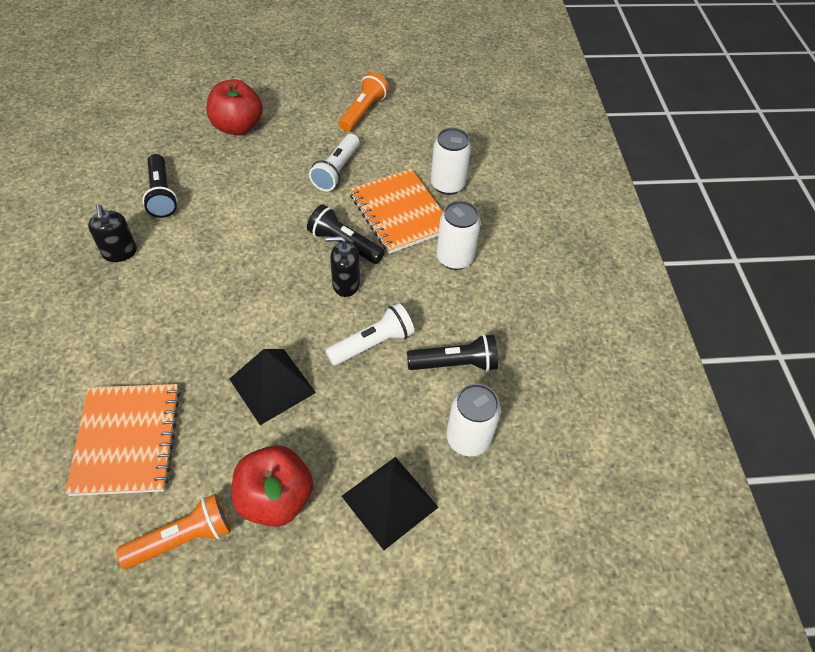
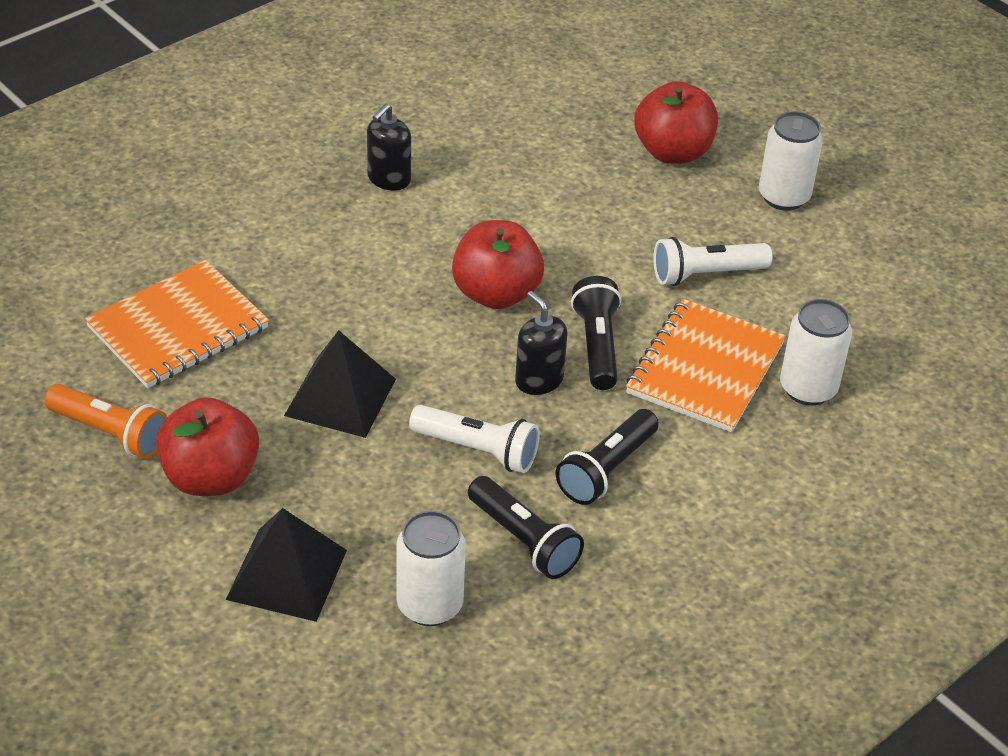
camera: 55 degrees right, 10 degrees down
black flashlight [143,154,178,218] -> black flashlight moved to [555,409,659,505]
orange flashlight [339,72,389,132] -> none
white can [436,201,481,270] -> white can moved to [759,111,823,211]
none -> red apple [452,220,544,309]

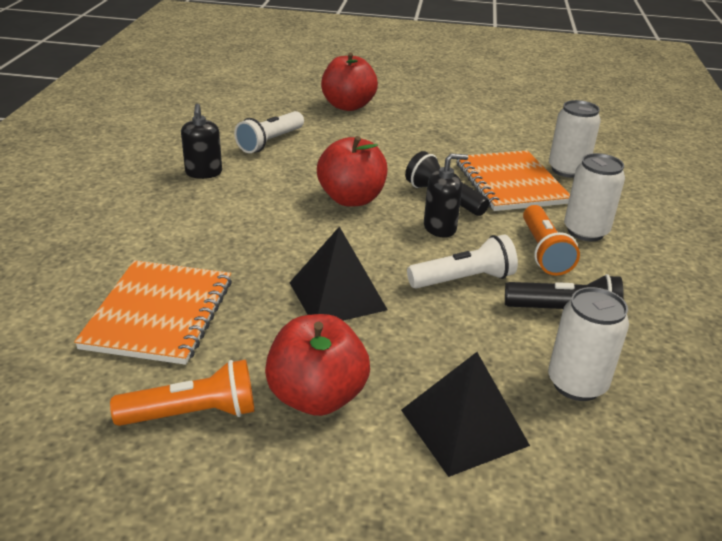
camera: 40 degrees left, 10 degrees down
black soap dispenser [515,291,568,395] -> black soap dispenser turned 150 degrees clockwise [424,153,468,238]
black flashlight [555,409,659,505] -> orange flashlight [523,205,580,276]
white flashlight [653,237,772,286] -> white flashlight moved to [234,111,304,153]
white can [759,111,823,211] -> white can moved to [564,153,625,241]

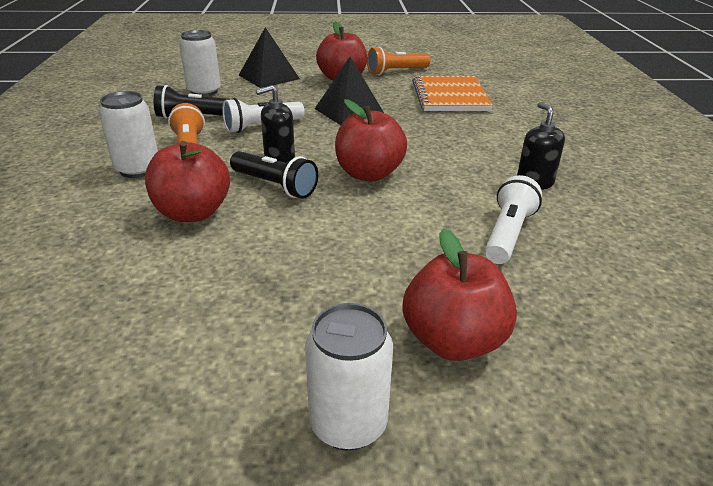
camera: 170 degrees right, 0 degrees up
orange notebook [456,150,570,211] -> red apple [145,141,230,222]
white can [549,100,601,178] -> white can moved to [305,303,393,451]

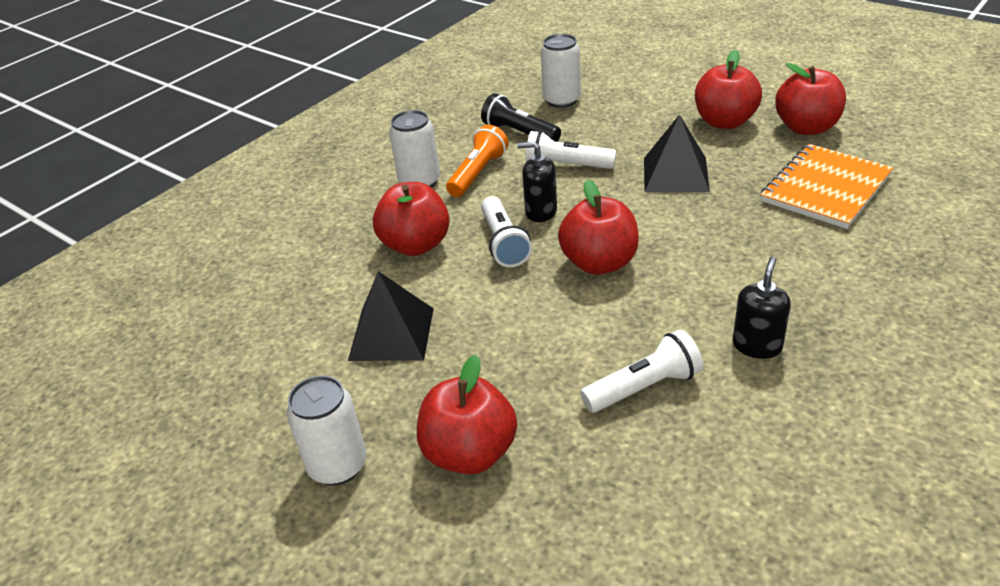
camera: 45 degrees right, 5 degrees up
black flashlight [230,151,318,199] -> white flashlight [481,196,532,267]
black pyramid [239,27,300,88] -> black pyramid moved to [348,271,434,361]
orange flashlight [367,47,430,75] -> red apple [775,63,846,135]

